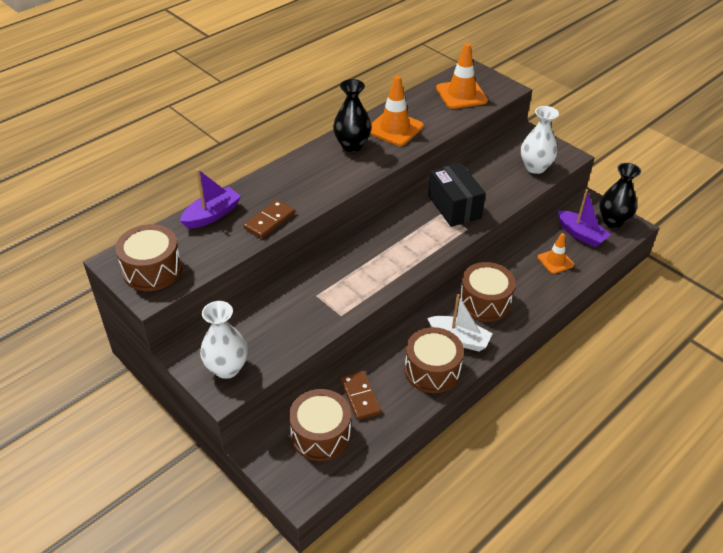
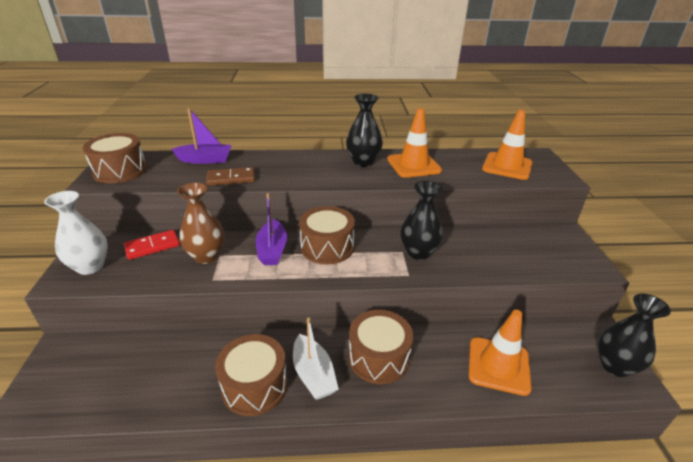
camera: 40 degrees right, 10 degrees down
brown drum [289,389,351,461] -> brown drum moved to [299,206,355,265]
brown domino [340,371,382,420] -> none
black box [428,163,486,227] -> black vase [401,181,443,260]
white vase [521,106,559,174] -> none
orange traffic cone [538,233,574,274] -> orange traffic cone [469,310,532,396], size x1.63
purple boat [558,189,611,247] -> purple boat moved to [256,193,287,265]
none -> red domino [124,230,180,260]
none -> brown vase [177,182,225,264]

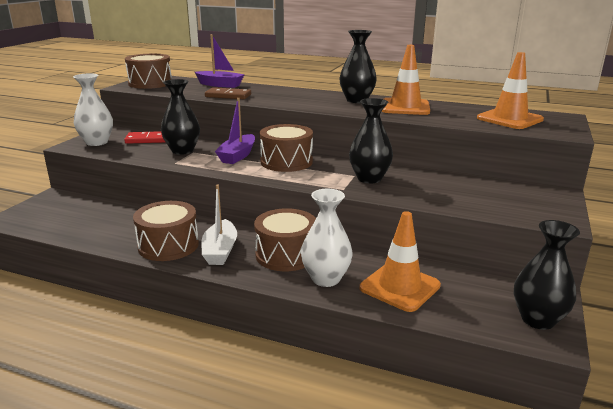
camera: 25 degrees right, 10 degrees down
brown vase [177,182,225,264] -> black vase [161,79,200,155]
none -> white vase [301,189,353,287]

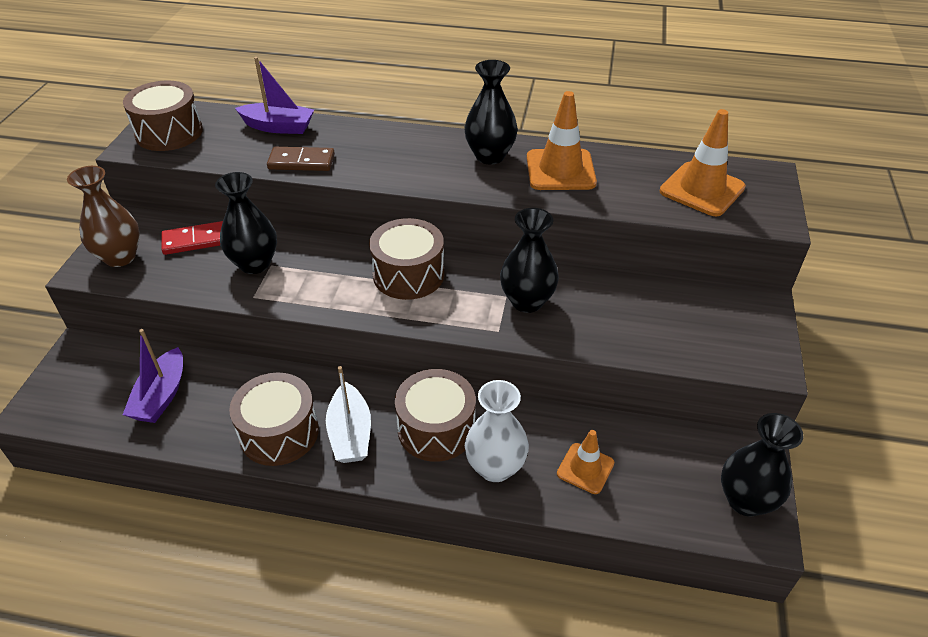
camera: 10 degrees left, 20 degrees up
white vase [73,73,113,146] -> brown vase [67,166,140,267]
purple boat [215,98,255,164] -> purple boat moved to [123,329,183,423]
orange traffic cone [360,211,441,312] -> orange traffic cone [557,430,614,494], size x0.61

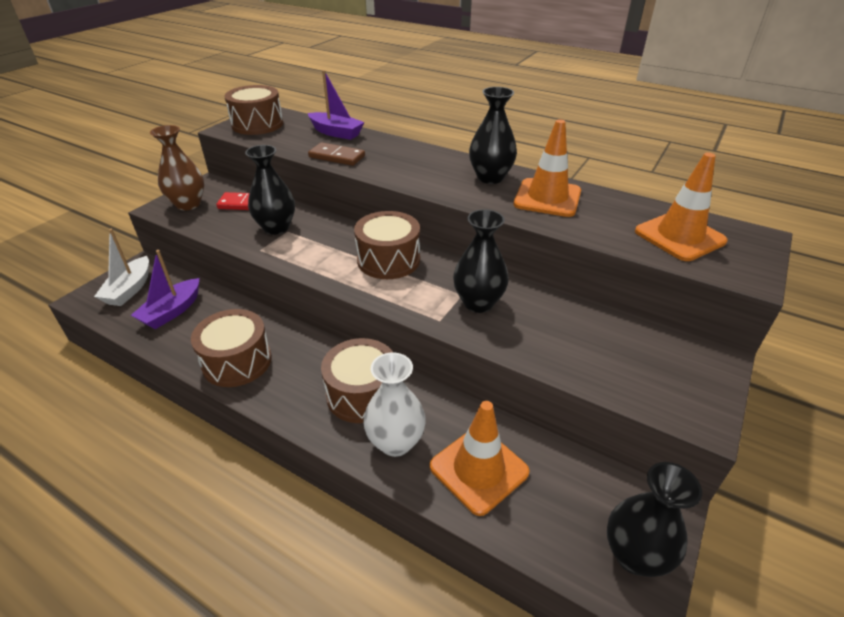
camera: 20 degrees right, 5 degrees down
white boat [326,366,371,463] -> white boat moved to [94,229,149,306]
orange traffic cone [557,430,614,494] -> orange traffic cone [430,401,530,516], size x1.63

